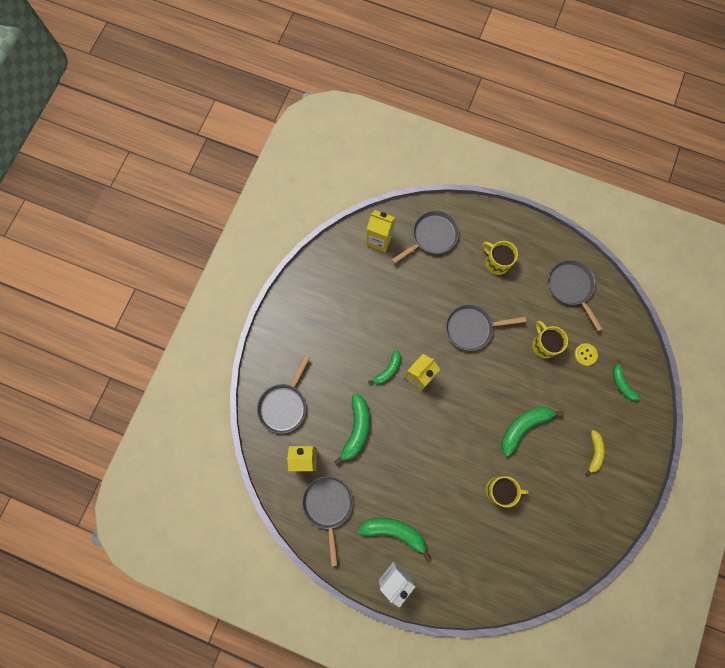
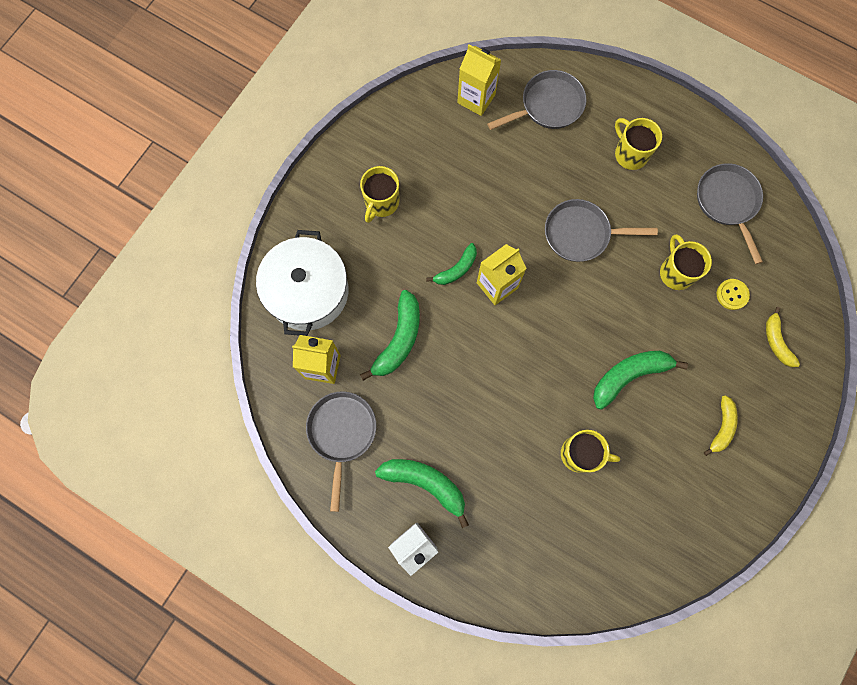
camera: 10 degrees right, 0 degrees up
grey pan [257,355,310,434] -> white pot [256,230,348,336]
green banana [613,359,641,401] -> yellow banana [766,307,800,367]
none -> yellow mug [360,166,399,223]

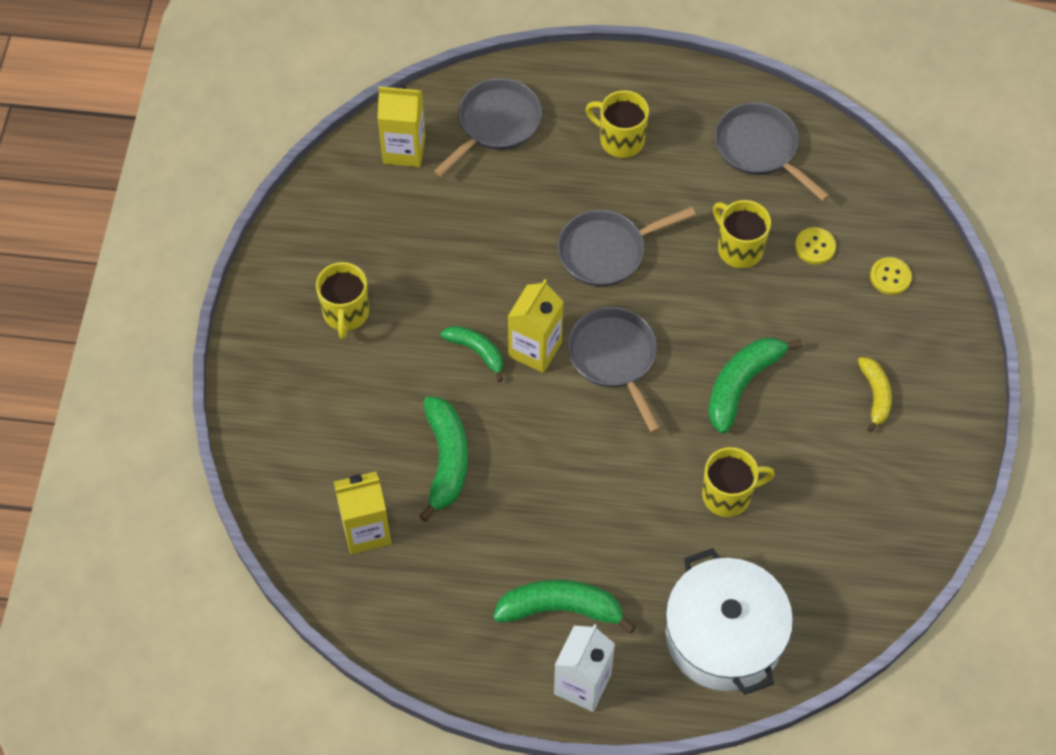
camera: 25 degrees left, 15 degrees down
white pot [256,230,348,336] -> white pot moved to [665,548,793,695]
grey pan [306,391,376,512] -> grey pan moved to [567,307,661,433]
green banana [426,243,477,285] -> green banana turned 75 degrees counterclockwise [440,326,503,382]
yellow banana [766,307,800,367] -> yellow button [870,257,912,295]

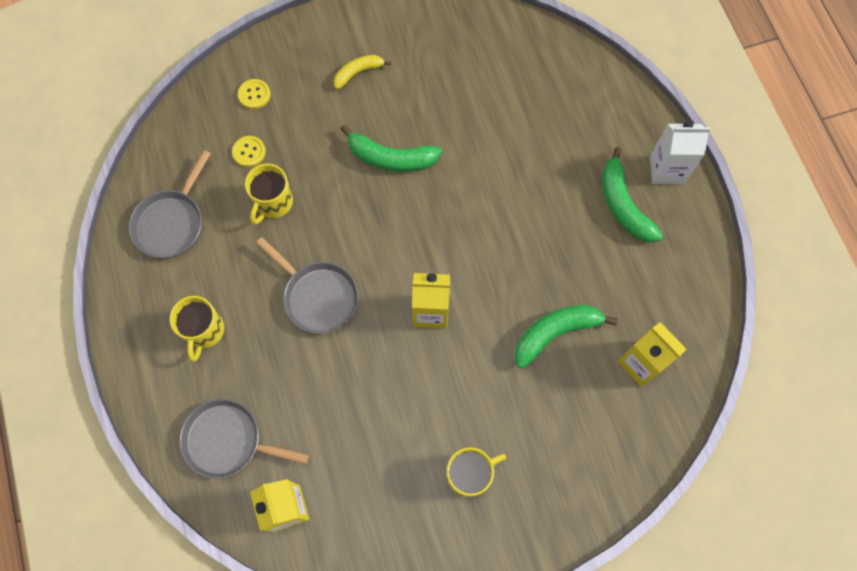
camera: 115 degrees left, 10 degrees up
green banana [440,326,503,382] -> none
grey pan [567,307,661,433] -> none
white pot [665,548,793,695] -> none
yellow mug [702,447,775,517] -> none

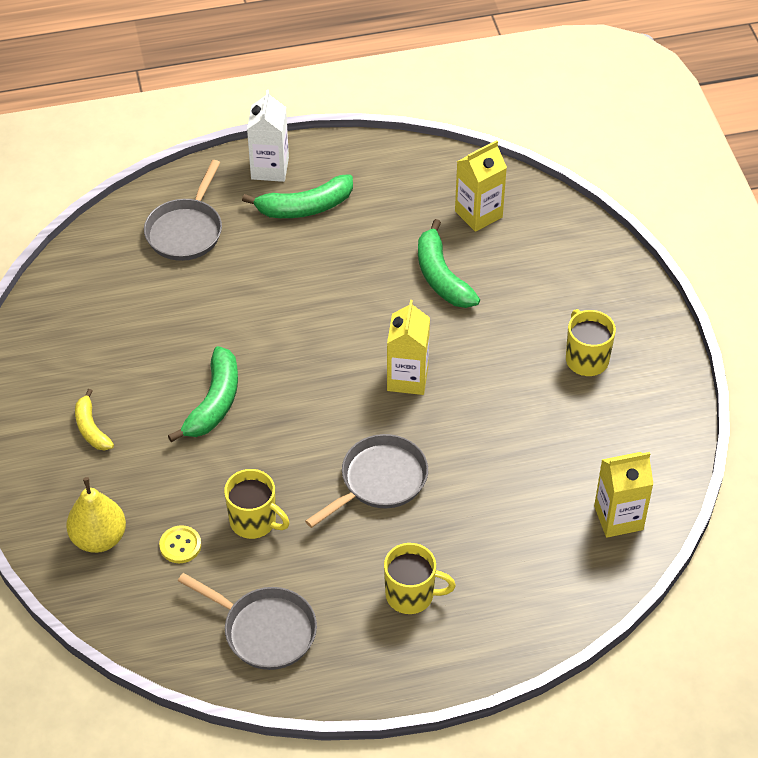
camera: 85 degrees left, 20 degrees down
grey pan [179,399,309,479] -> grey pan moved to [144,160,222,261]
yellow button [238,79,271,109] -> yellow pear [66,477,126,553]

